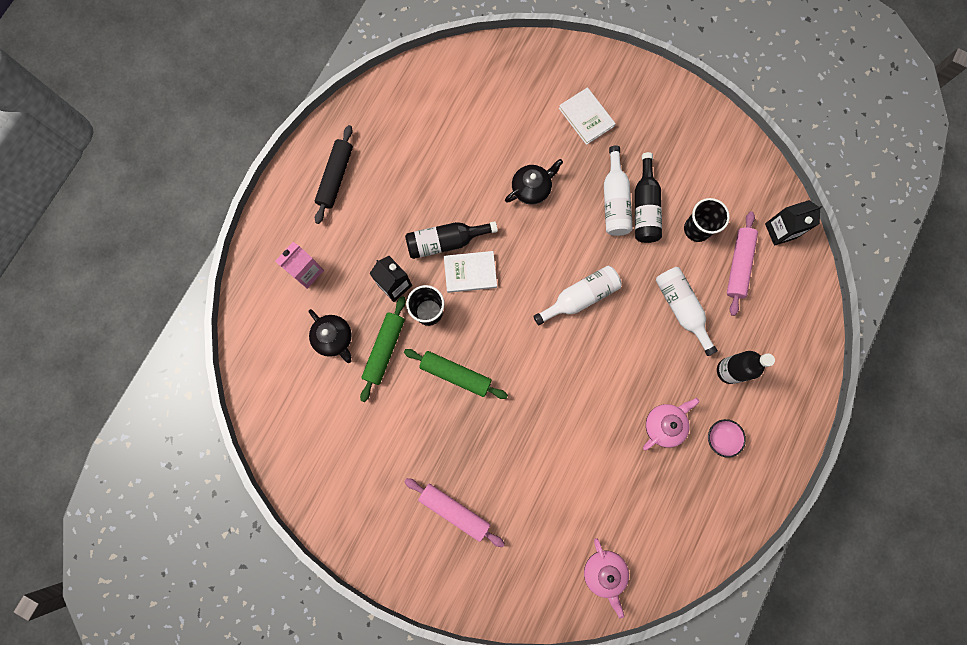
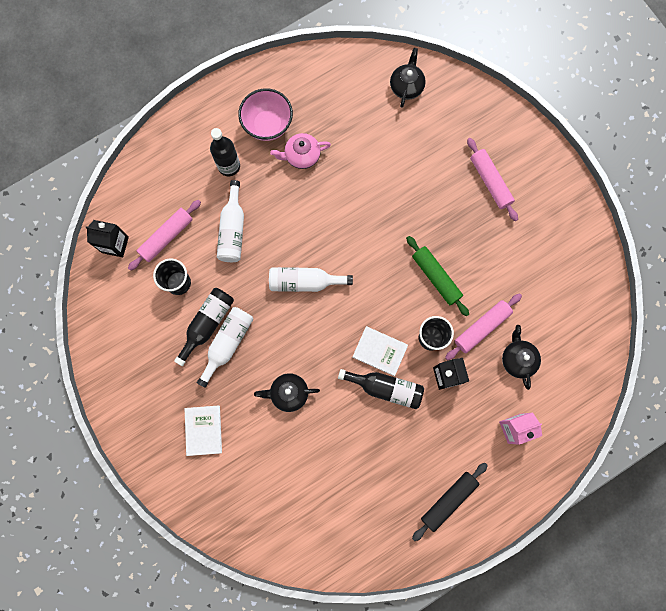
camera: 150 degrees left, 0 degrees up
green rolling pin [360,296,406,402] -> pink rolling pin [445,294,522,361]
pink teapot [584,538,629,619] -> black teapot [390,48,426,108]
pink bowl [708,419,746,458] -> pink bowl [238,88,293,141], size x1.72

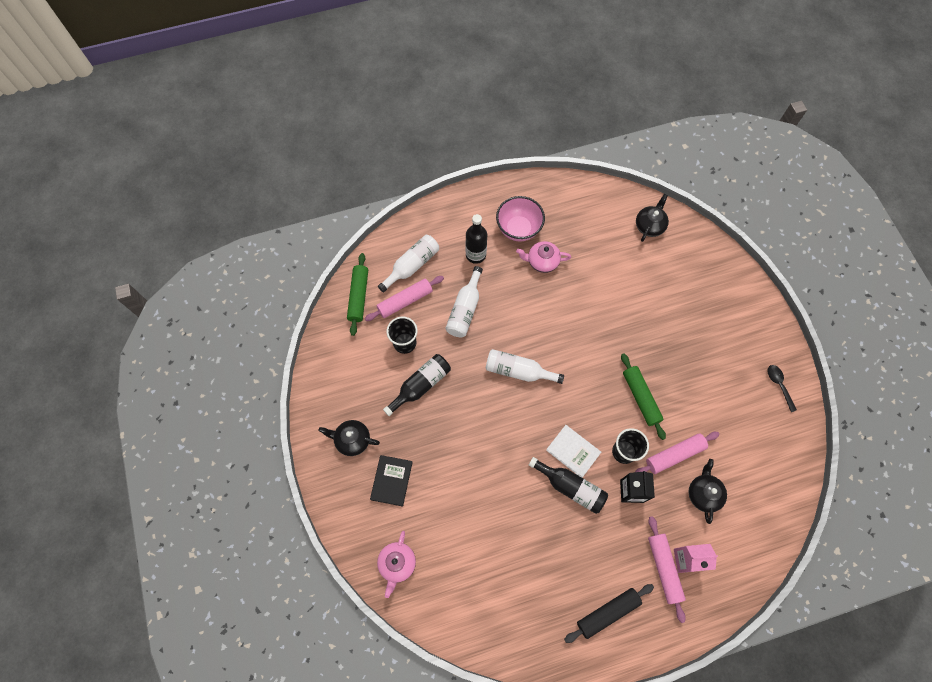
camera: 15 degrees right, 10 degrees down
black carton [86,220,129,257] -> green rolling pin [347,253,368,336]
white book [185,405,222,456] -> black book [370,455,413,507]
white bottle [197,307,253,388] -> white bottle moved to [378,235,439,292]
black teapot [254,373,320,412] -> black teapot moved to [318,420,380,456]
pink rolling pin [467,138,518,221] -> pink rolling pin moved to [648,516,686,623]
none -> pink teapot [377,531,416,598]
none -> black spoon [768,365,797,412]

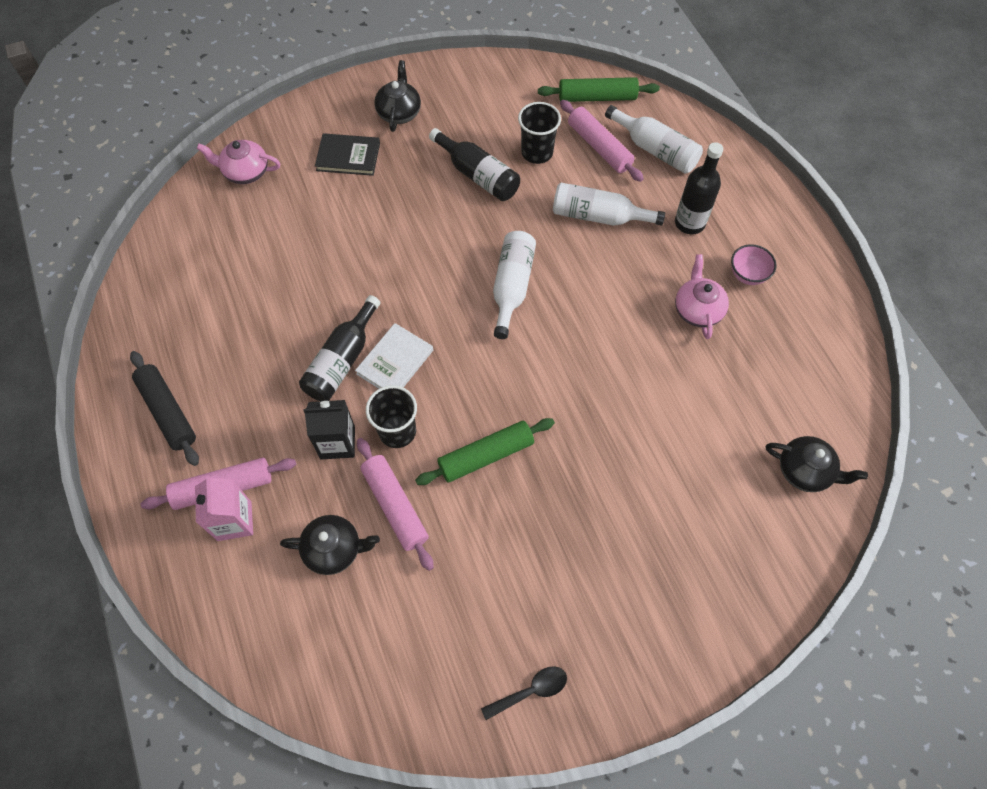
camera: 85 degrees right, 5 degrees down
pink bowl [496,196,545,241] -> pink bowl [731,244,776,285], size x0.58

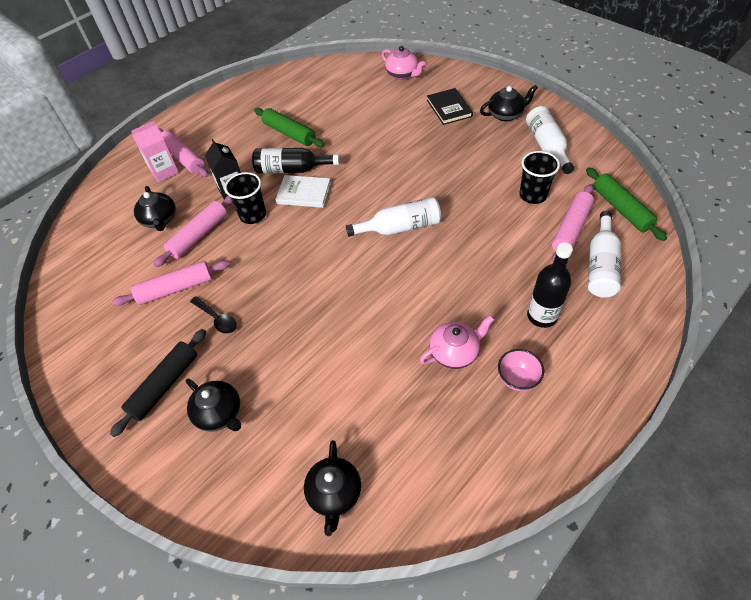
camera: 70 degrees right, 10 degrees down
black rolling pin [130,351,199,466] -> black rolling pin moved to [110,329,206,437]
pink teapot [197,140,281,184] -> pink teapot turned 150 degrees clockwise [382,46,425,80]
green rolling pin [415,418,555,485] -> green rolling pin moved to [254,108,324,147]
black bottle [429,128,520,201] -> none
black spoon [481,666,567,720] -> black spoon moved to [190,296,237,334]
white bottle [553,183,665,226] -> white bottle moved to [526,106,574,174]
none -> pink rolling pin [112,260,230,306]
none -> black teapot [186,378,241,432]

